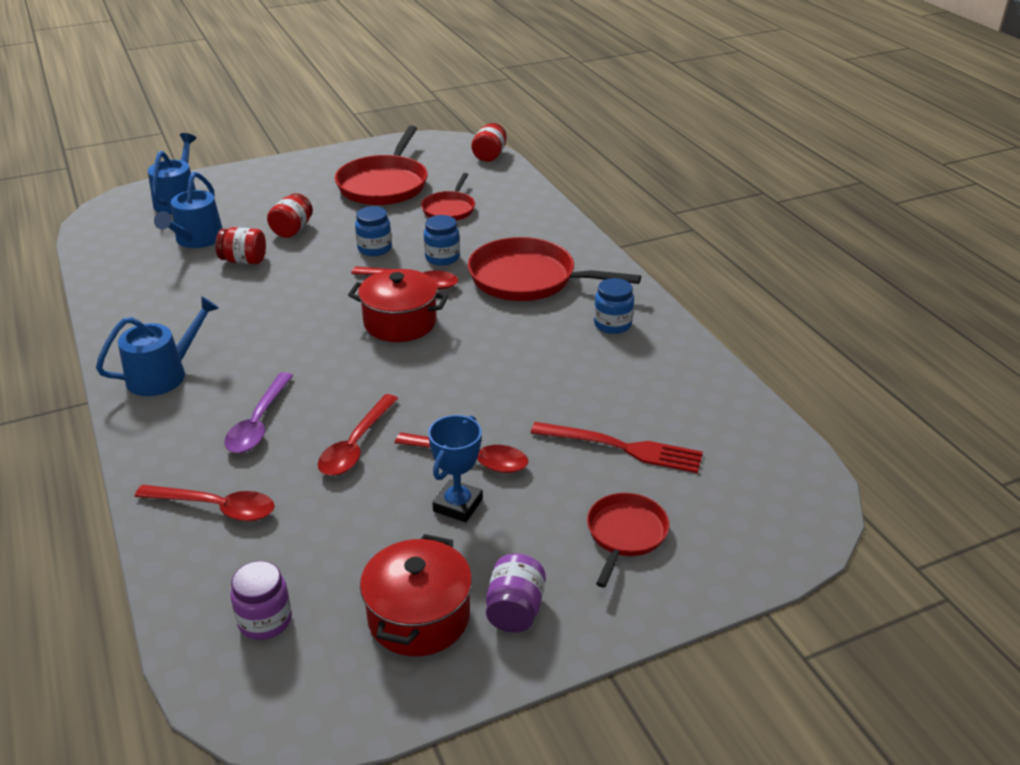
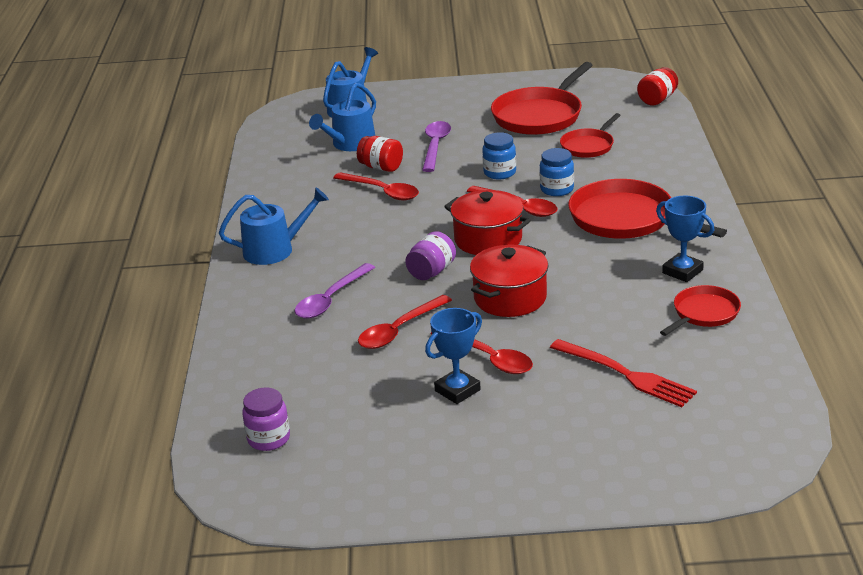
camera: 25 degrees right, 5 degrees down
red spoon [135,485,275,522] -> red spoon moved to [333,172,419,201]
red jar [267,193,313,238] -> purple spoon [422,121,451,172]
red pot [360,534,472,656] -> red pot moved to [470,244,548,317]
purple jar [486,554,546,633] -> purple jar moved to [405,231,456,280]
red pan [587,493,669,588] -> red pan moved to [660,285,741,336]
blue jar [594,278,634,334] -> blue trophy [656,196,714,282]

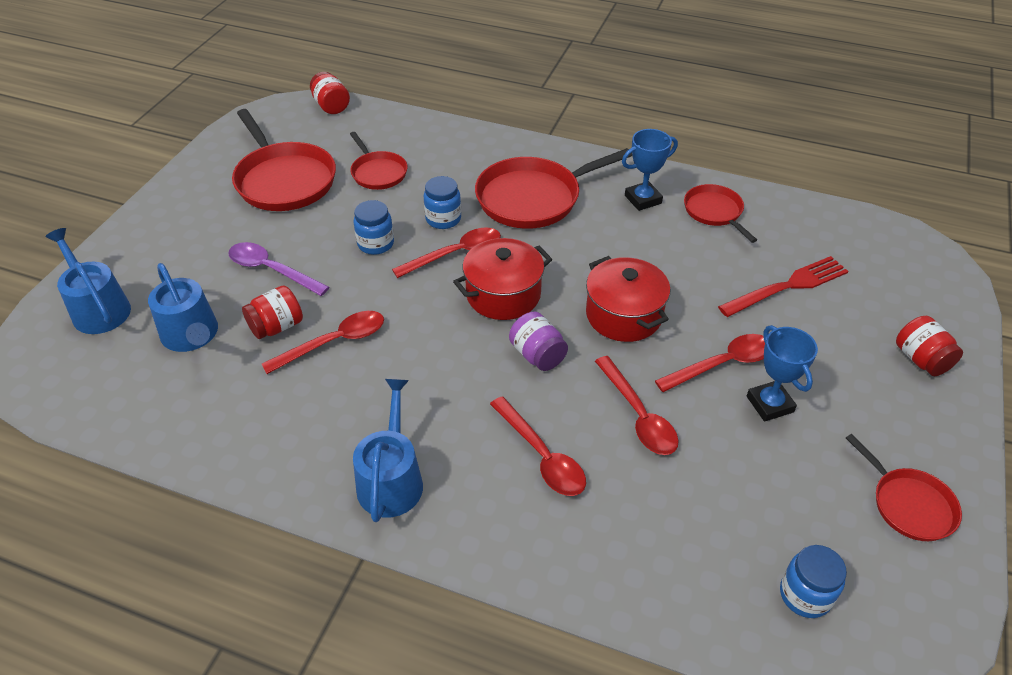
camera: 70 degrees left, 15 degrees up
purple jar [242,387,290,451] -> blue jar [780,545,847,618]
purple spoon [295,263,375,319] -> red spoon [490,396,586,496]
none -> red pan [846,434,962,541]
none -> red jar [896,316,963,376]

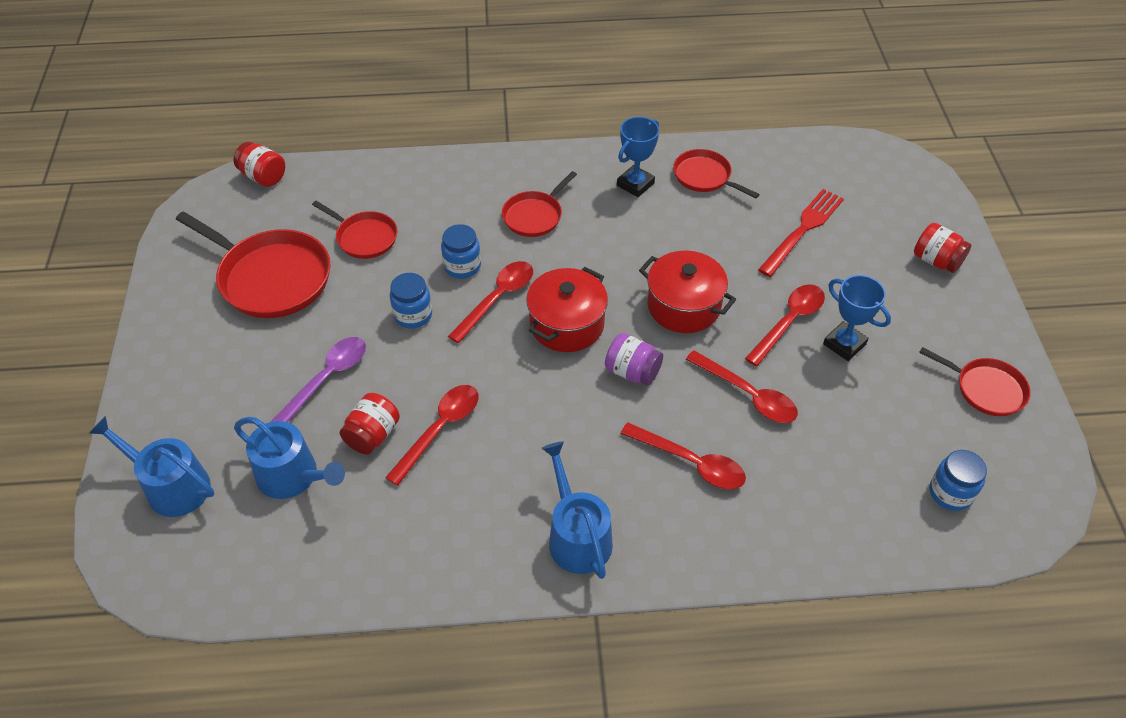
camera: 25 degrees left, 5 degrees up
purple spoon [228,242,329,296] -> purple spoon turned 120 degrees clockwise [271,337,366,422]
red pan [475,148,632,229] -> red pan [502,171,577,237], size x0.57

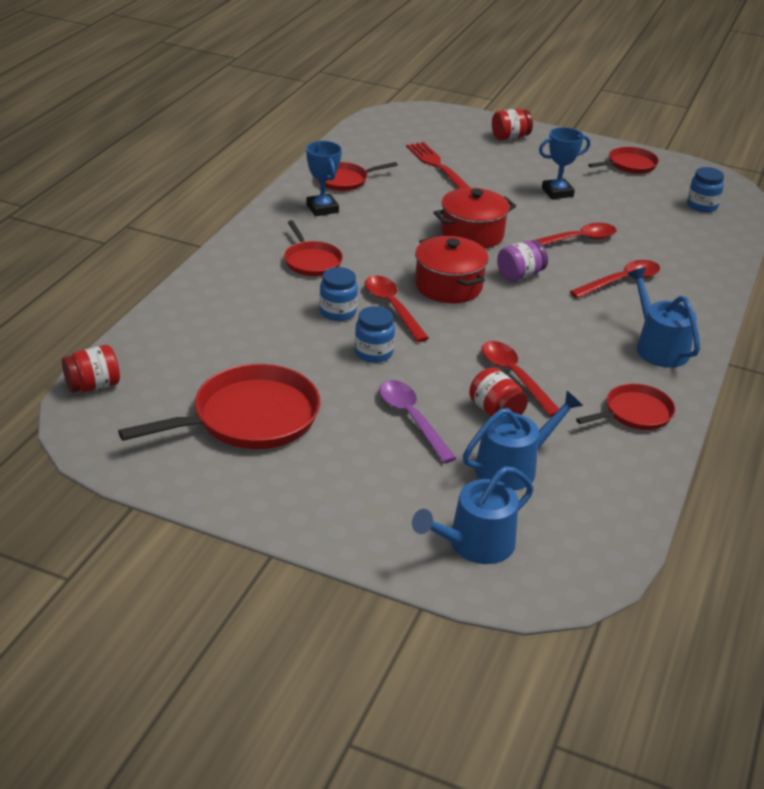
camera: 65 degrees left, 15 degrees down
red pan [312,201,397,259] -> red pan moved to [576,383,675,430]
blue watering can [542,441,613,579] -> blue watering can turned 60 degrees clockwise [628,267,700,368]
red spoon [745,285,825,366] -> none

